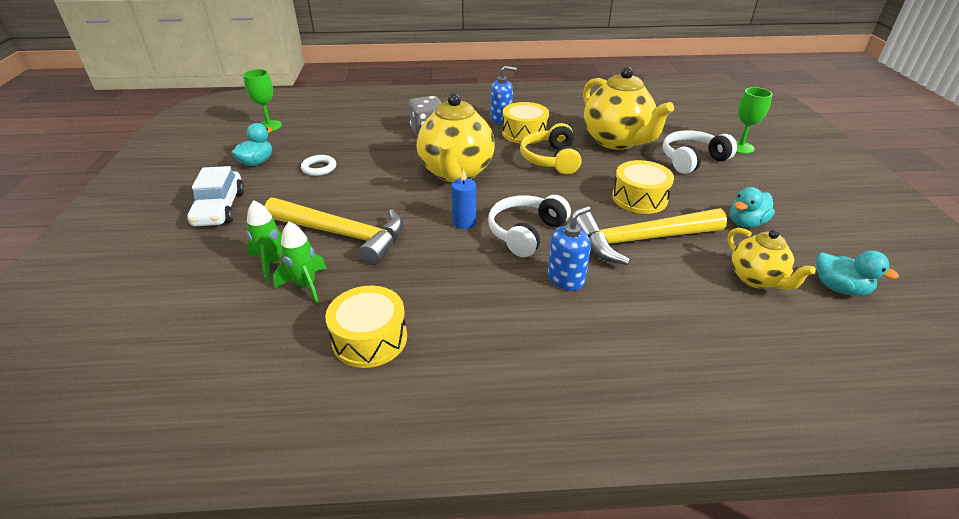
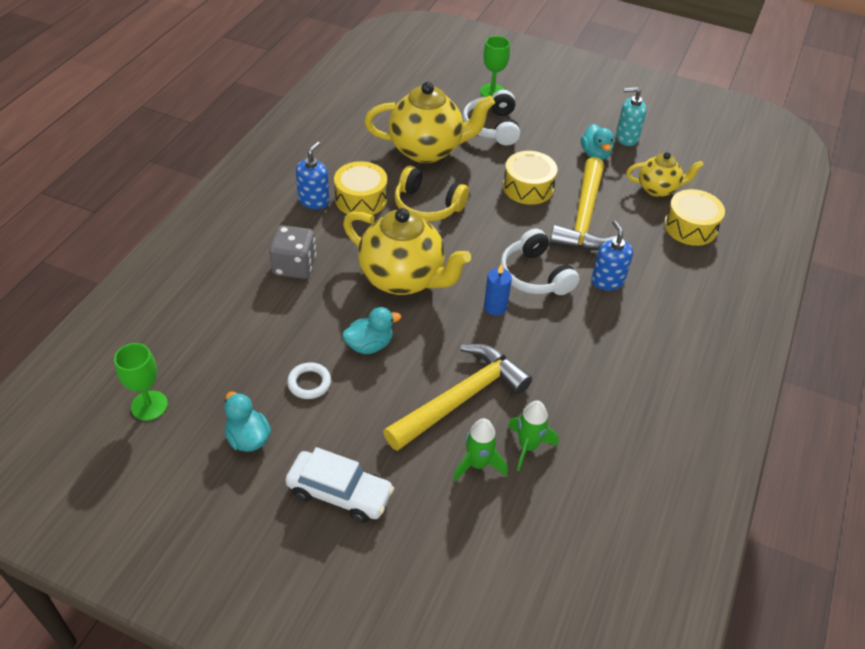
camera: 65 degrees left, 10 degrees up
yellow drum [325,286,407,368] -> yellow drum moved to [664,189,725,246]
turquoise duck [816,250,899,296] -> turquoise duck moved to [342,307,401,354]
none -> turquoise soap dispenser [616,87,647,146]

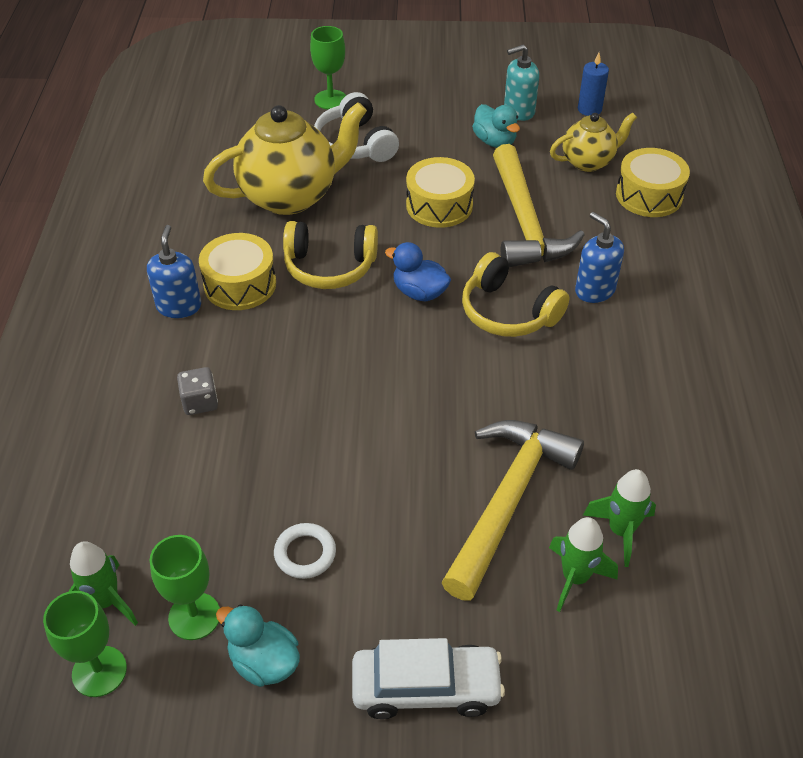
camera: 20 degrees left, 0 degrees up
grey dice [269,225,316,279] -> grey dice [177,367,218,415], size x0.62
turquoise duck [342,307,401,354] -> none
yellow teapot [343,208,471,295] -> none
blue candle [484,264,512,316] -> blue candle moved to [578,53,609,116]
white headphones [500,228,579,295] -> yellow headphones [462,252,570,337]
none -> green rocket [68,541,138,626]
none -> green goblet [150,535,220,640]
none -> blue duck [385,242,451,301]

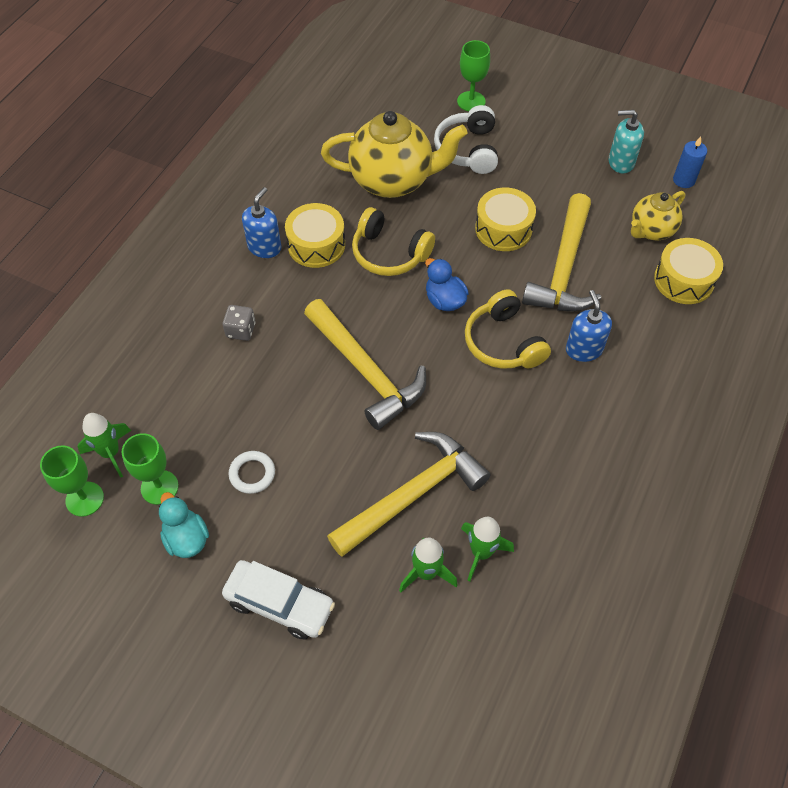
camera: 25 degrees right, 10 degrees up
turquoise duck [472,104,520,148] -> none
yellow teapot [550,113,637,172] -> yellow teapot turned 135 degrees clockwise [631,191,685,241]
none -> yellow hammer [304,299,426,430]

